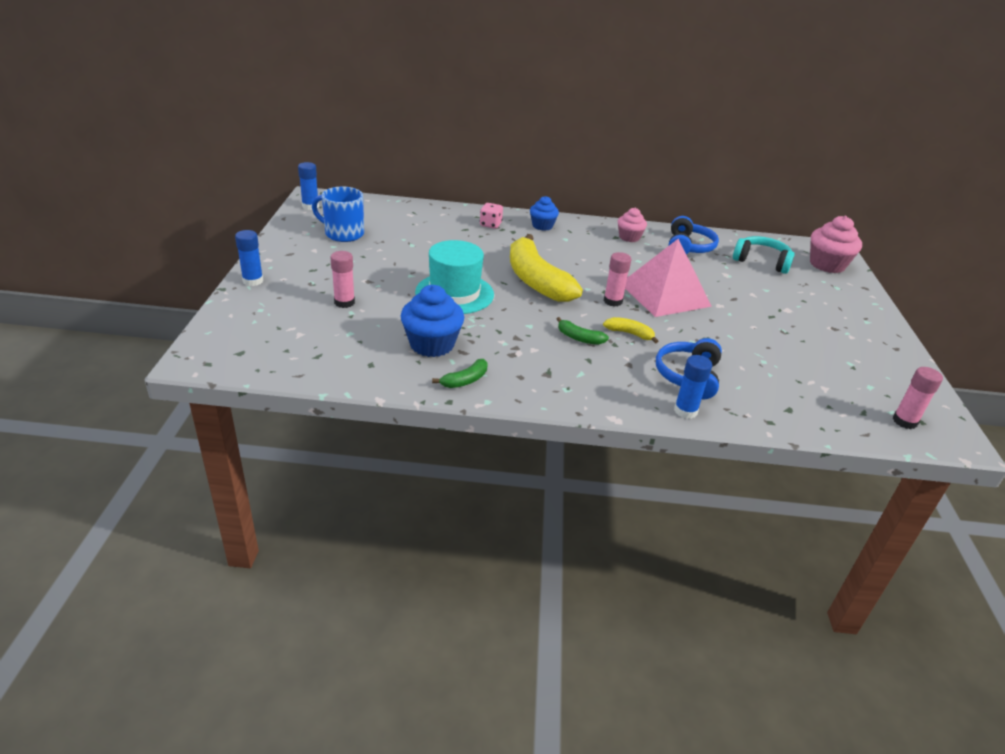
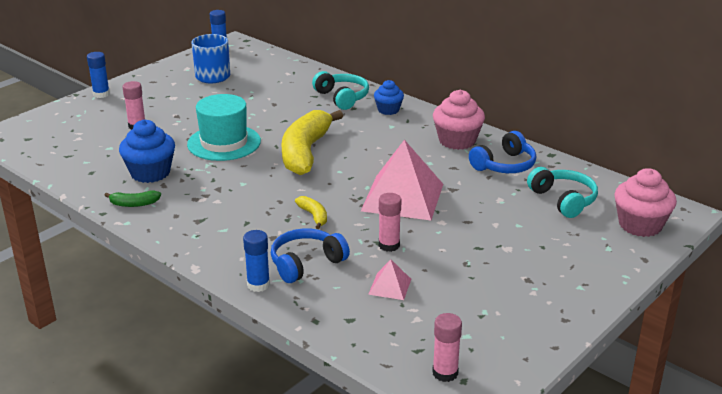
camera: 40 degrees right, 5 degrees down
pink dice [480,203,503,229] -> turquoise headphones [312,71,369,110]
green banana [557,317,609,345] -> none
pink glue stick [604,252,632,307] -> pink glue stick moved to [379,193,402,252]
pink cupcake [618,208,647,242] -> pink cupcake [433,90,485,150], size x1.61
none -> pink pyramid [368,259,411,300]

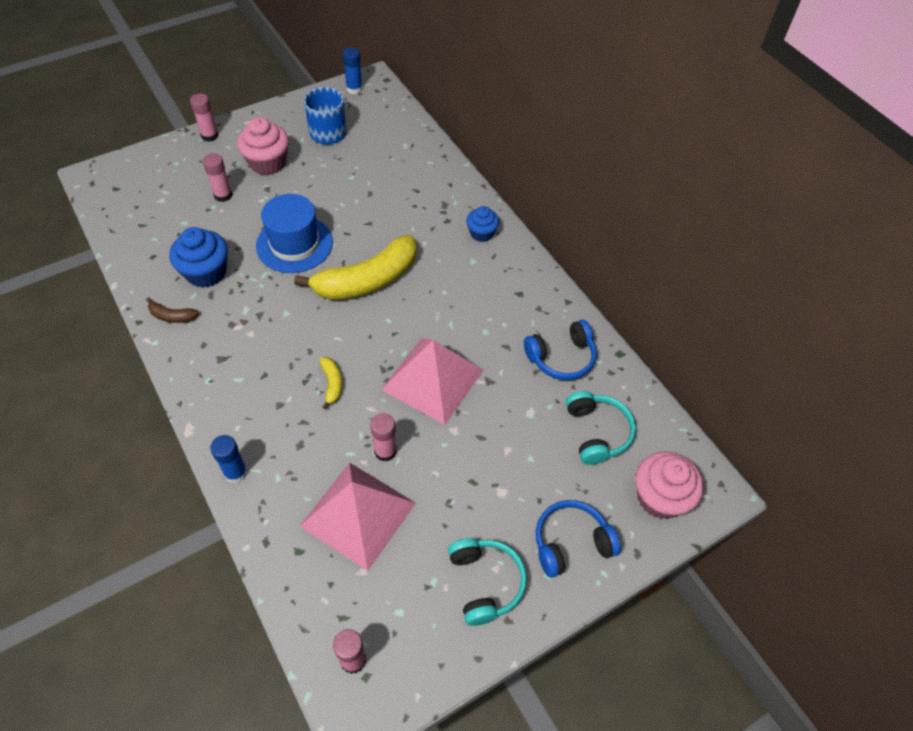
camera: 15 degrees right, 25 degrees up
blue glue stick [87,52,110,98] -> pink glue stick [190,94,219,142]
green banana [104,190,161,207] -> brown banana [146,297,199,323]
turquoise hat [187,94,261,161] -> blue hat [256,194,333,273]
blue headphones [271,228,350,283] -> blue headphones moved to [536,500,621,578]
yellow banana [282,110,343,175] -> yellow banana turned 150 degrees counterclockwise [294,235,417,300]
turquoise headphones [312,71,369,110] -> turquoise headphones moved to [448,538,527,626]
pink pyramid [368,259,411,300] -> pink pyramid [300,463,416,571], size x2.24
pink cupcake [433,90,485,150] -> pink cupcake moved to [237,117,289,175]

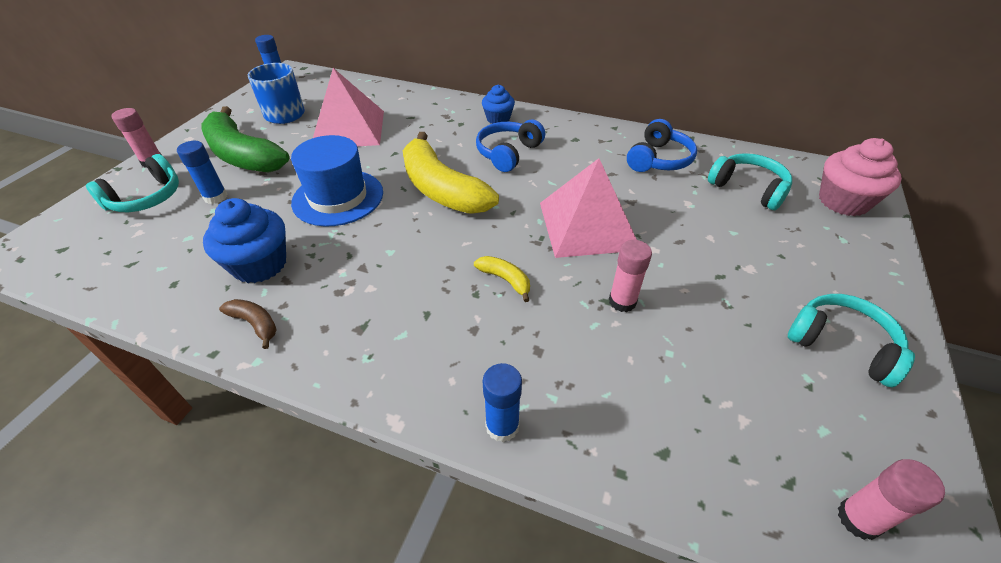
camera: 35 degrees left, 10 degrees down
brown banana [146,297,199,323] -> brown banana turned 120 degrees counterclockwise [219,299,277,349]
pink glue stick [203,153,233,202] -> blue glue stick [177,141,227,204]
pink cupcake [237,117,289,175] -> green banana [201,106,289,173]
yellow banana [294,235,417,300] -> yellow banana turned 120 degrees clockwise [403,132,499,214]
pink pyramid [300,463,416,571] -> pink pyramid moved to [313,68,384,146]
blue headphones [536,500,621,578] -> blue headphones moved to [476,119,545,172]
none -> turquoise headphones [86,154,179,212]

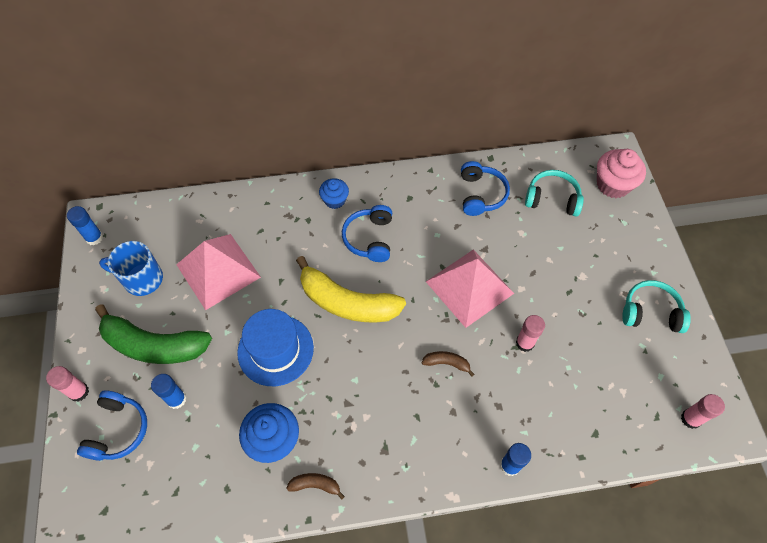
camera: 30 degrees left, 15 degrees up
turquoise headphones [86,154,179,212] -> blue headphones [77,390,147,461]
yellow banana [474,256,530,302] -> brown banana [421,351,475,377]

